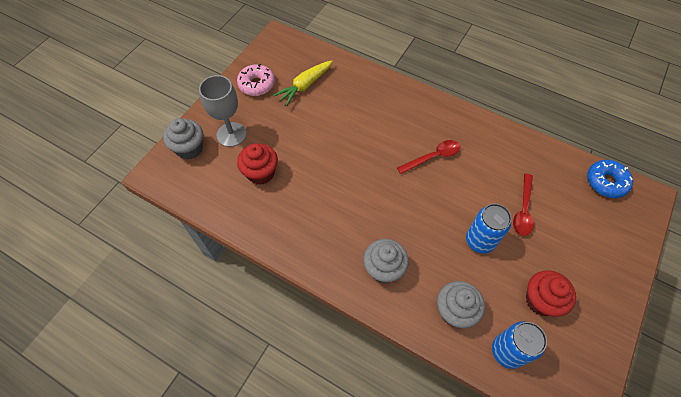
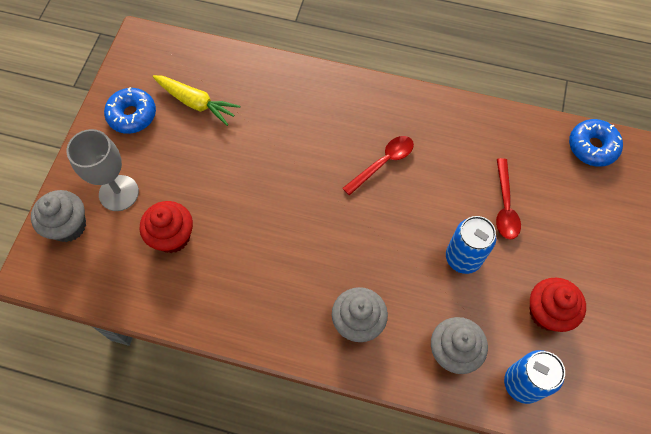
camera: 15 degrees left, 5 degrees up
pink donut [237,64,275,96] -> blue donut [104,87,156,134]
yellow carrot [273,61,333,106] -> yellow carrot turned 90 degrees counterclockwise [153,75,240,126]

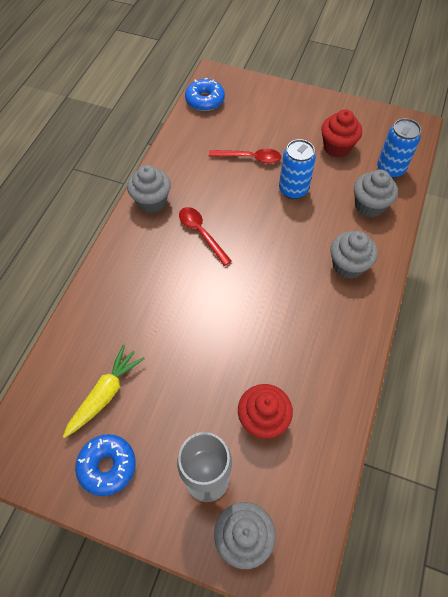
camera: 85 degrees left, 5 degrees down
none -> grey cupcake [127,165,171,213]

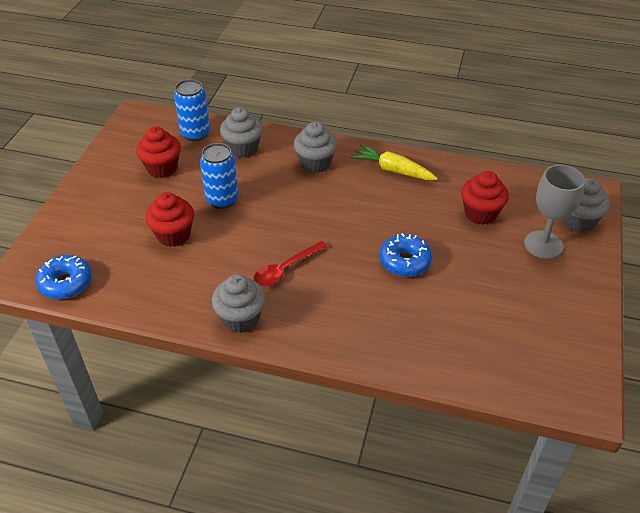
camera: 95 degrees left, 15 degrees down
yellow carrot [63,344,145,438] -> yellow carrot moved to [351,144,438,180]
blue donut [75,434,136,496] -> blue donut moved to [379,233,432,277]
red spoon [209,149,281,164] -> red cupcake [145,192,194,247]

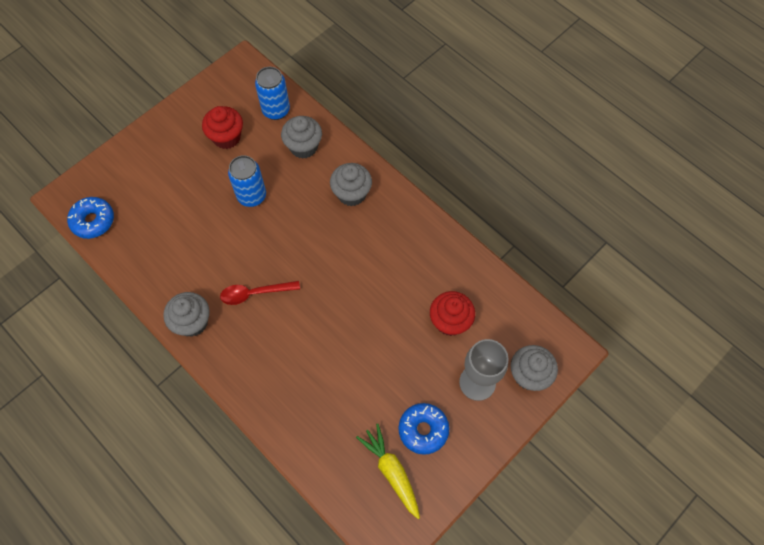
camera: 30 degrees right, 20 degrees up
red cupcake [145,192,194,247] -> none
yellow carrot [351,144,438,180] -> yellow carrot moved to [356,424,420,519]
blue donut [379,233,432,277] -> blue donut moved to [398,403,449,455]

